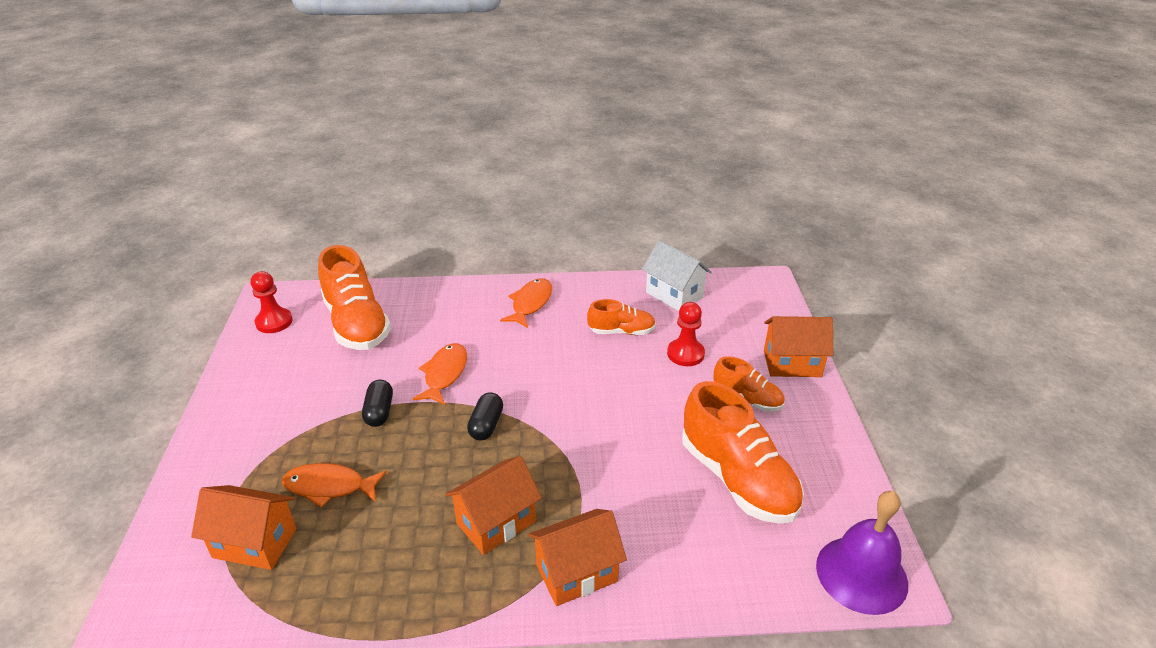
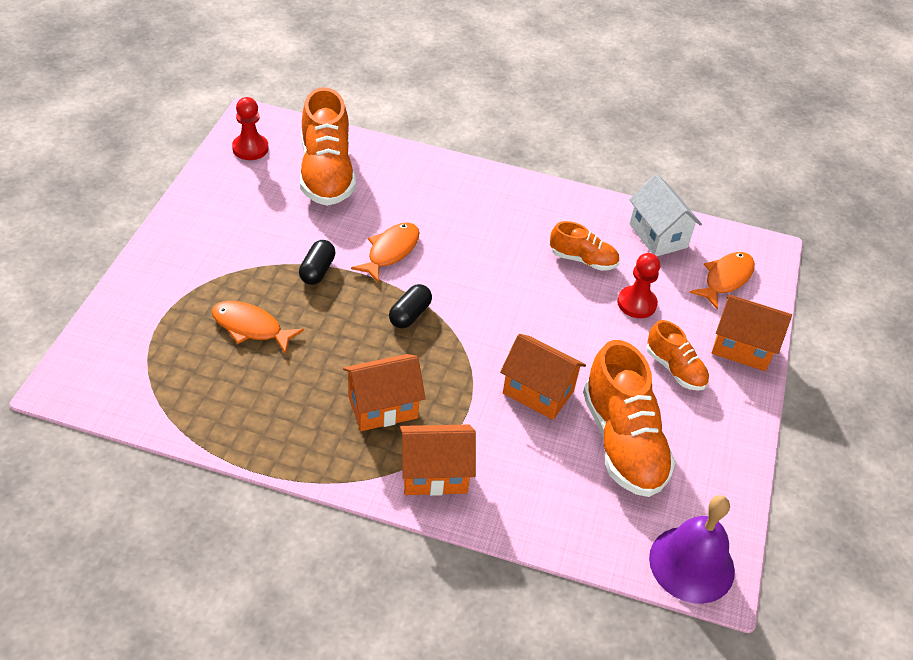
camera: 15 degrees right, 10 degrees up
orange house [191,485,296,570] -> orange house moved to [500,334,586,420]
orange fish [500,278,552,328] -> orange fish moved to [690,252,755,310]

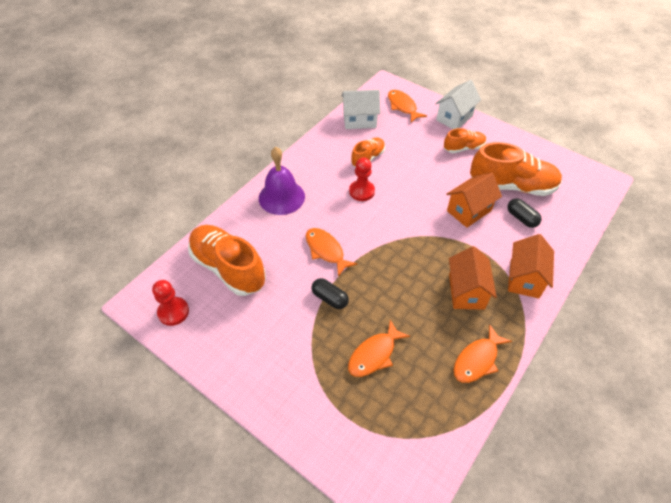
camera: 65 degrees left, 5 degrees up
orange shoe [300,87,356,206] -> orange shoe turned 150 degrees counterclockwise [188,225,266,296]
black capsule [389,284,432,329] -> black capsule moved to [507,198,542,228]
red pawn [617,253,660,318] -> red pawn moved to [349,157,375,201]
purple bell [649,495,735,604] -> purple bell moved to [259,147,305,215]
orange house [712,294,792,371] -> white house [435,80,481,129]
none -> orange fish [453,324,512,383]

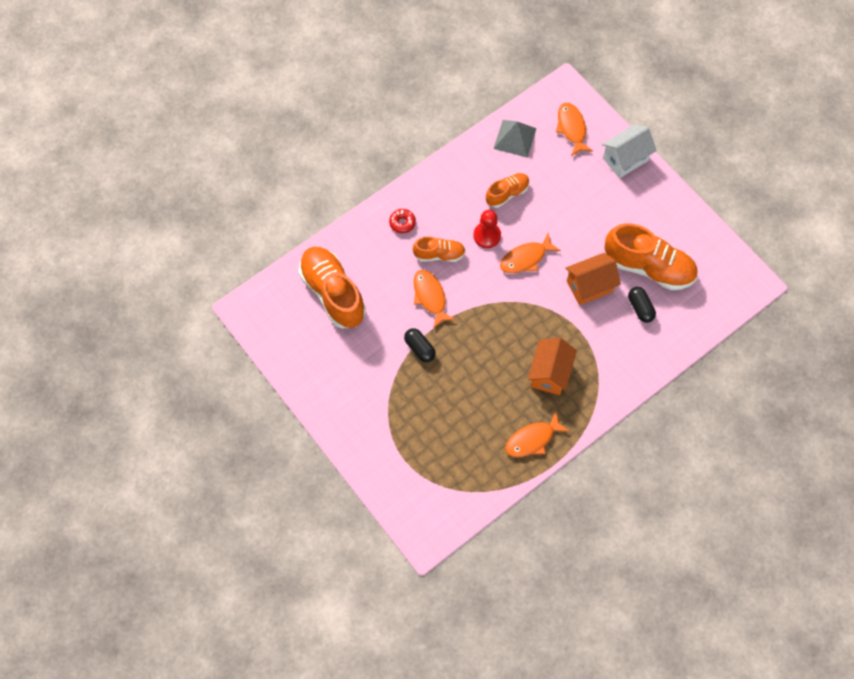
camera: 15 degrees right, 15 degrees up
red pawn [152,280,189,326] -> none
purple bell [259,147,305,215] -> red donut [389,209,416,233]
white house [342,90,380,129] -> grey pyramid [493,120,537,158]
orange fish [348,320,410,377] -> orange fish moved to [500,233,561,273]
orange shoe [444,128,486,153] -> orange shoe moved to [413,236,466,262]
orange house [508,234,554,298] -> none

